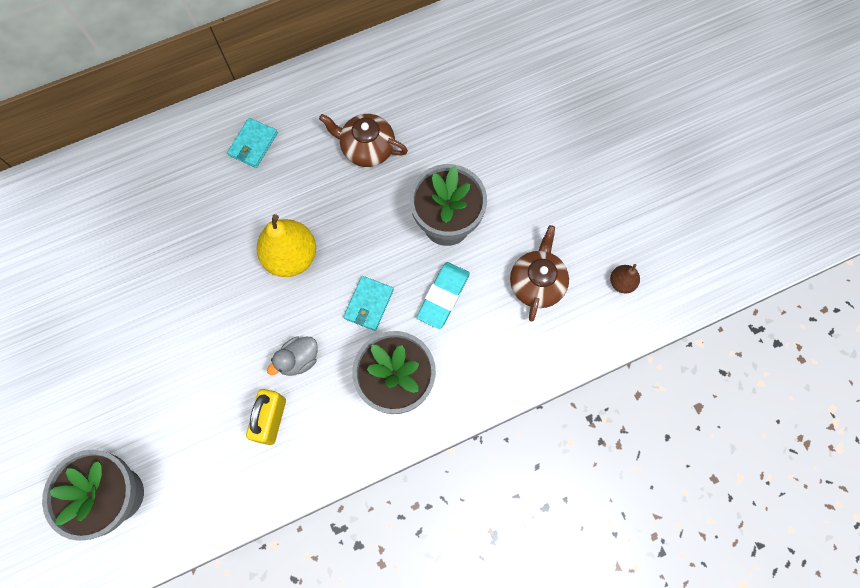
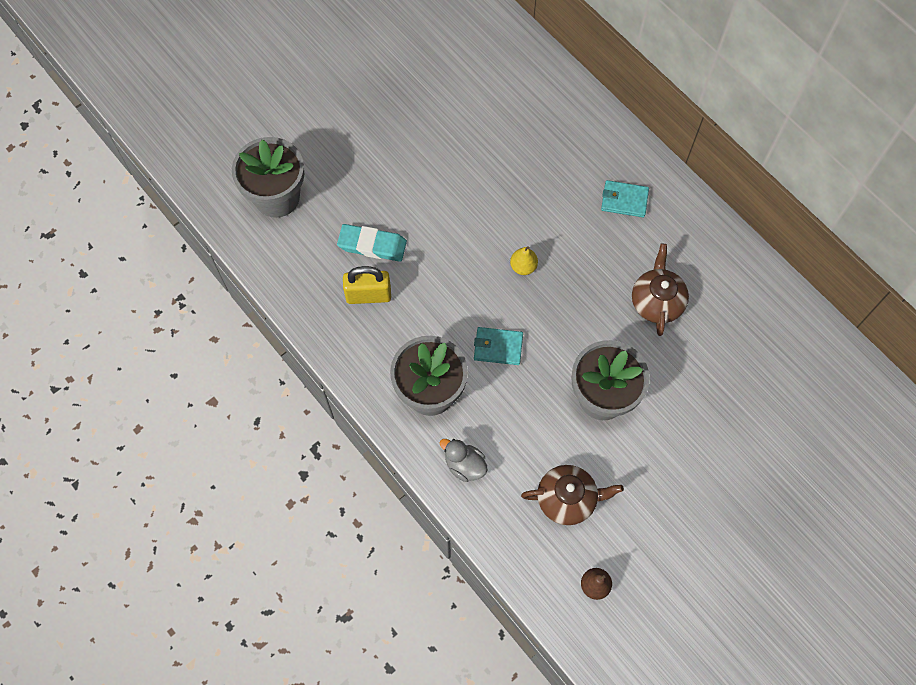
camera: 75 degrees right, 5 degrees down
yellow pear [256,214,316,277] -> yellow pear [510,246,538,275], size x0.50
grey duck [267,336,318,376] -> grey duck moved to [440,439,488,482]
turquoise eraser [417,262,470,329] -> turquoise eraser moved to [337,224,407,262]

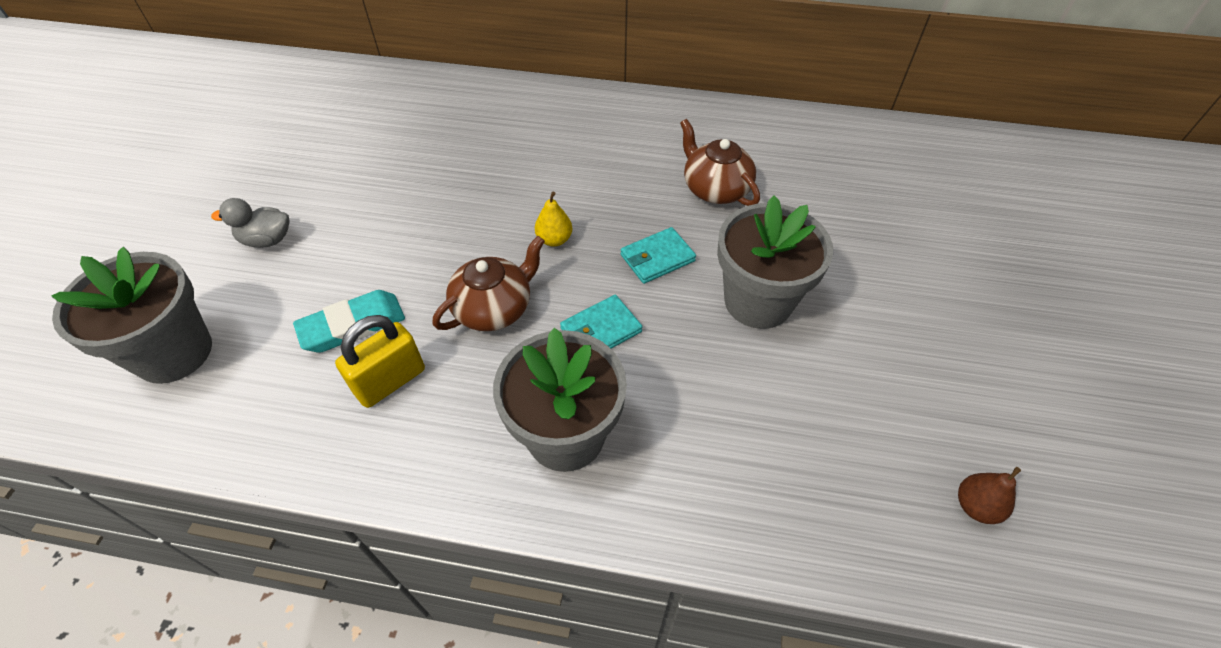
camera: 40 degrees left, 15 degrees down
grey duck [440,439,488,482] -> grey duck moved to [211,198,290,248]
brown teapot [521,465,624,525] -> brown teapot moved to [432,236,545,331]
turquoise wallet [601,180,649,217] -> turquoise wallet moved to [620,227,696,284]

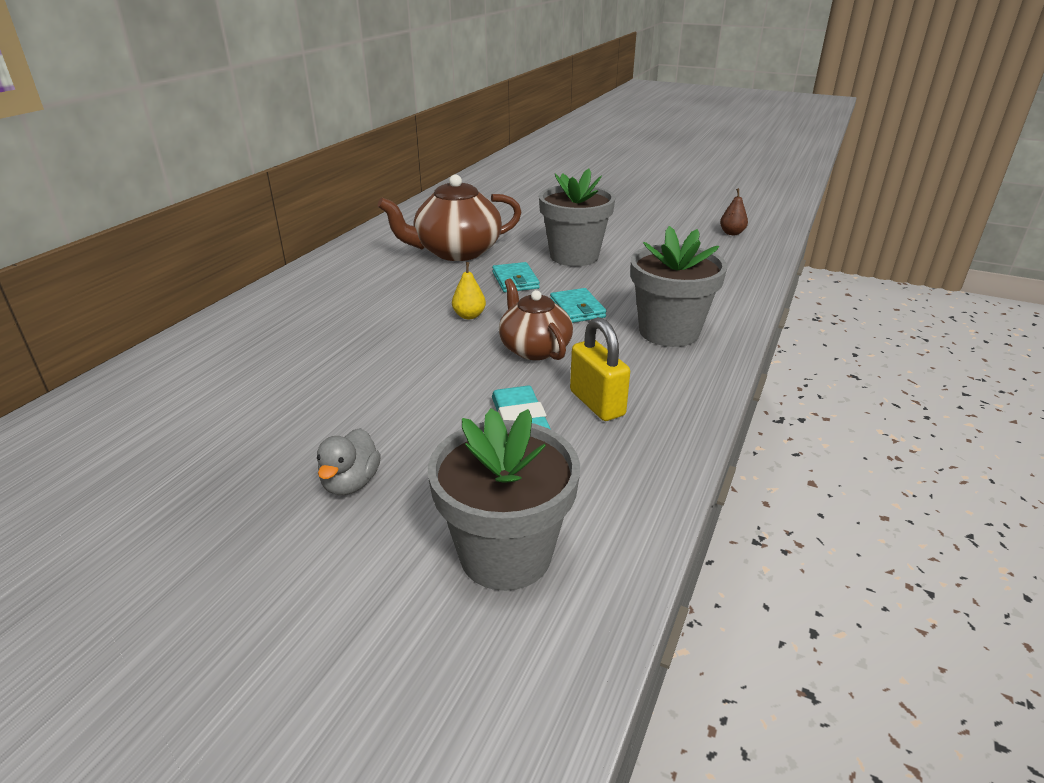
camera: 75 degrees left, 20 degrees down
brown teapot [680,119,760,206] -> brown teapot [378,174,522,261], size x1.54

